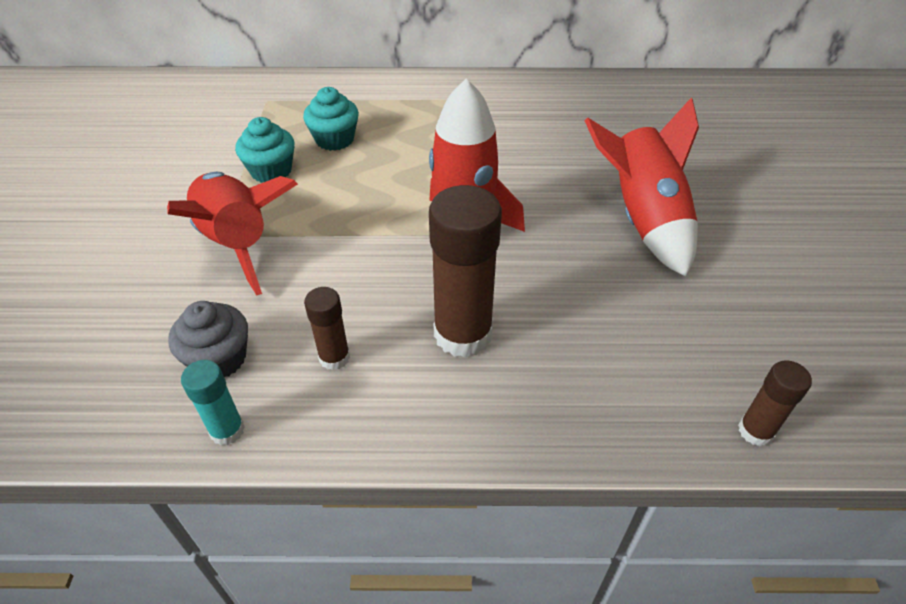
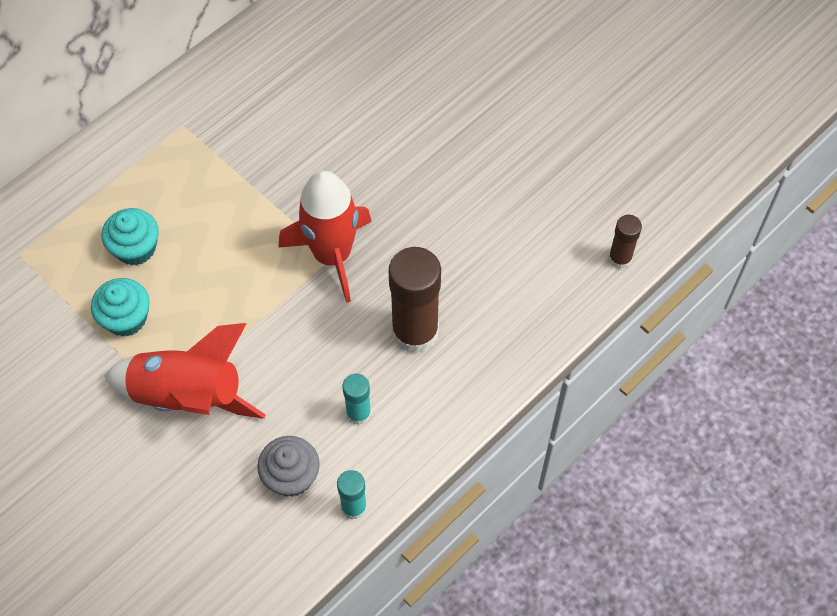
camera: 45 degrees left, 15 degrees up
brown glue stick [304,287,350,370] -> turquoise glue stick [343,374,371,425]
red rocket [585,97,699,277] -> none

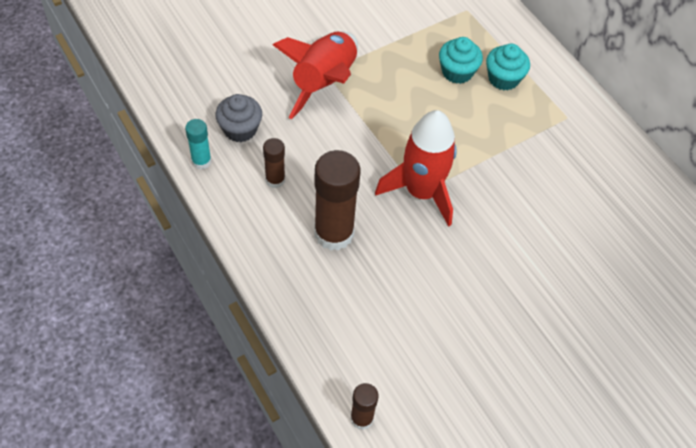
camera: 100 degrees right, 5 degrees down
turquoise cupcake [91,278,150,337] -> turquoise cupcake moved to [486,44,530,90]
turquoise glue stick [343,374,371,425] -> brown glue stick [263,138,285,188]

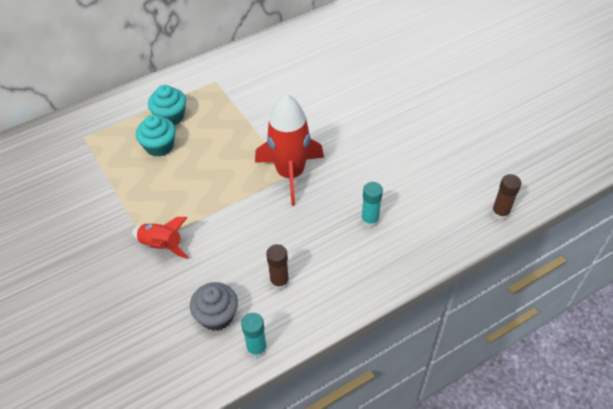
camera: 85 degrees left, 5 degrees down
red rocket [273,32,358,119] -> red rocket [132,217,189,259], size x0.56
brown glue stick [314,150,361,250] -> none
none -> turquoise glue stick [361,182,383,227]

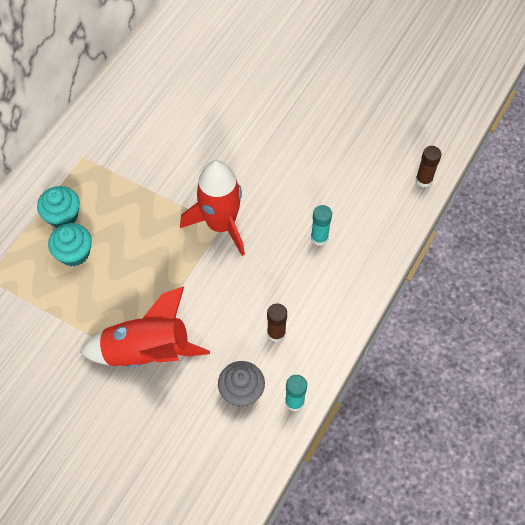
camera: 30 degrees left, 10 degrees up
red rocket [132,217,189,259] -> red rocket [80,286,210,368], size x1.79

